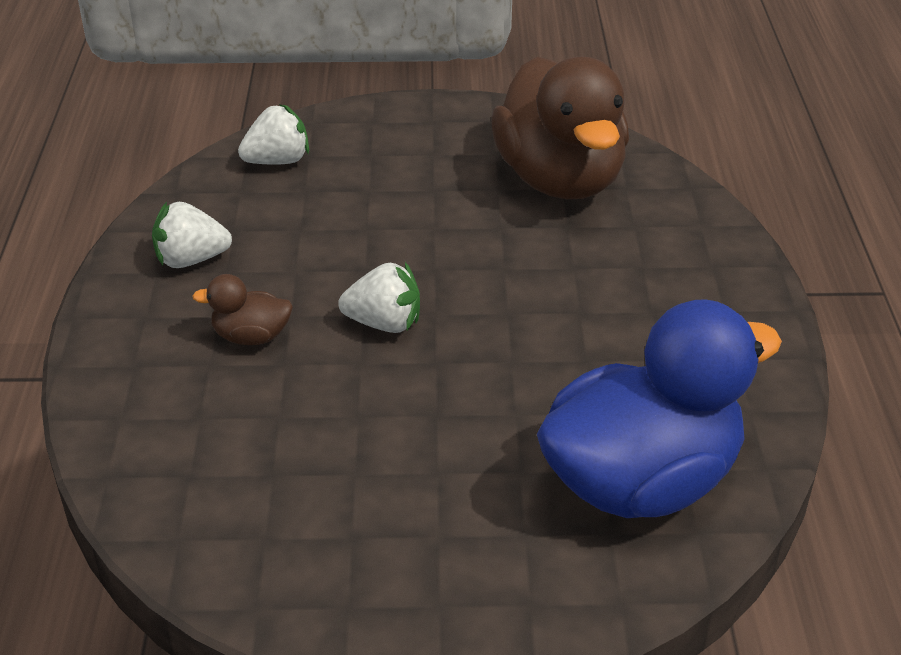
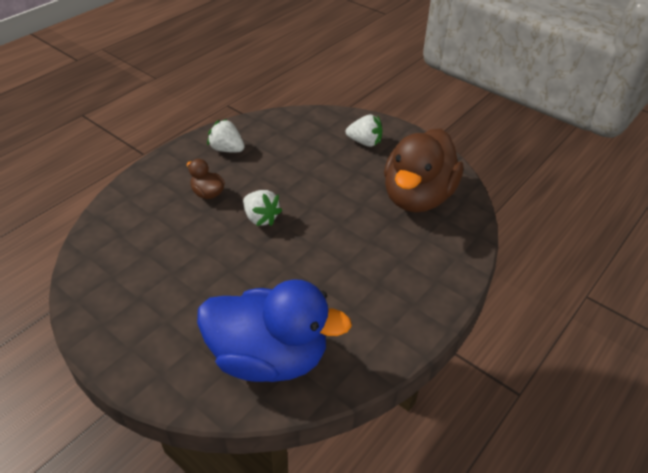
camera: 40 degrees right, 5 degrees up
white strawberry [238,104,309,165] -> white strawberry moved to [346,115,382,147]

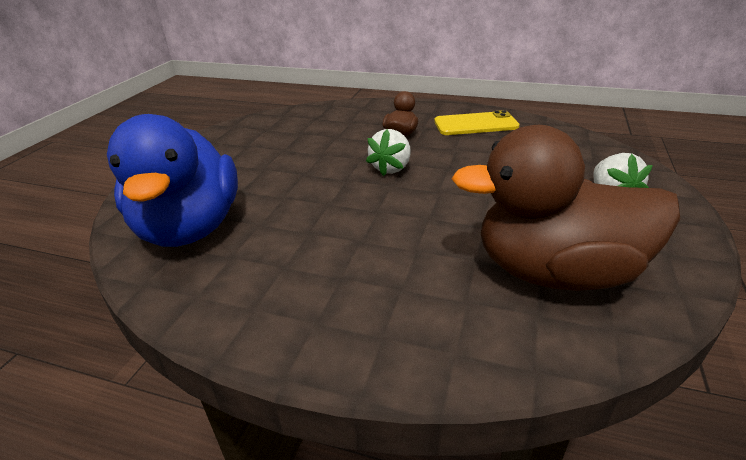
camera: 70 degrees right, 10 degrees down
white strawberry [207,119,245,152] -> yellow phone [434,110,520,135]

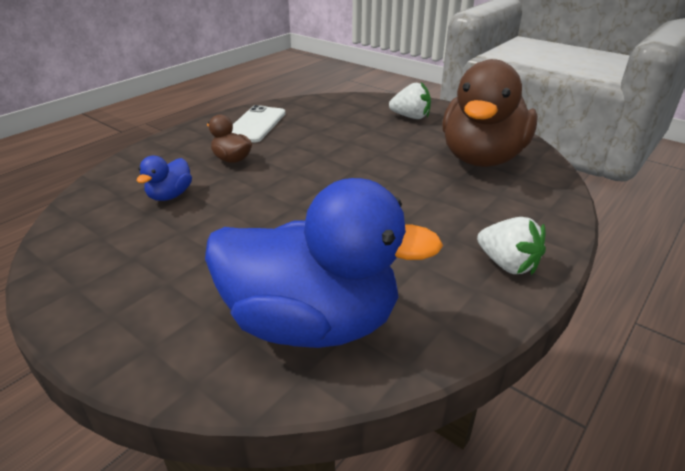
camera: 70 degrees left, 0 degrees up
white strawberry [366,129,411,176] -> white strawberry moved to [477,217,546,275]
yellow phone [434,110,520,135] -> white phone [231,105,286,143]
none -> blue duck [137,156,192,201]

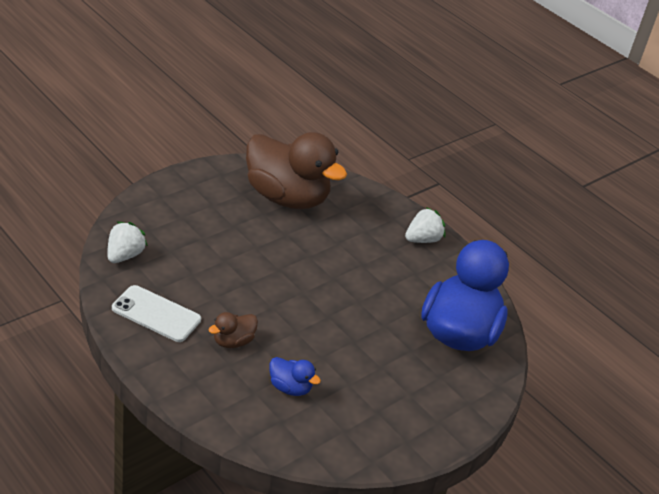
camera: 85 degrees left, 5 degrees up
white strawberry [389,82,431,119] -> white strawberry moved to [107,221,148,263]

